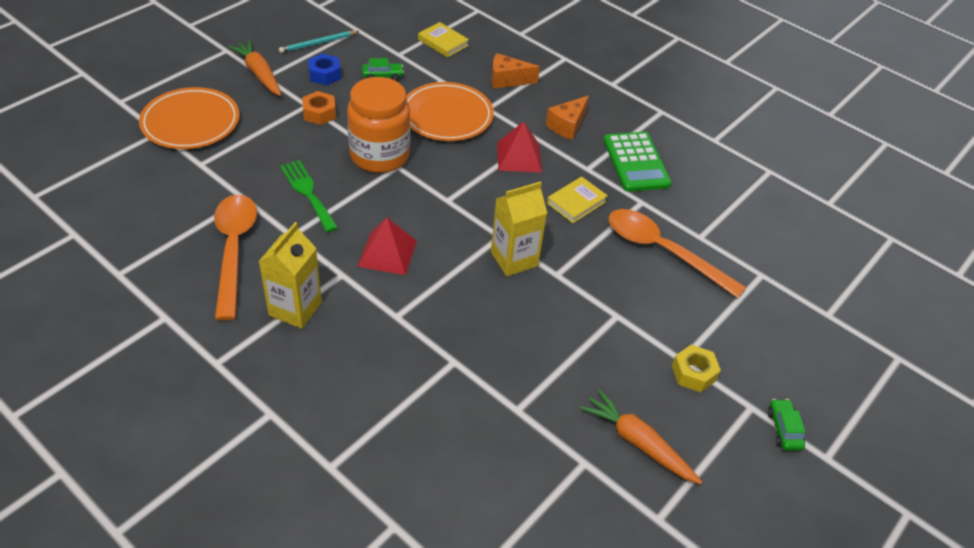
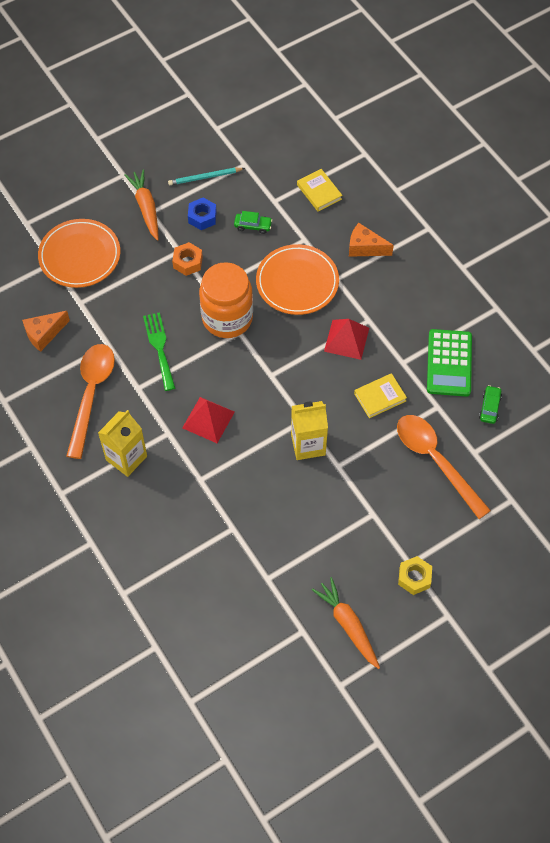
camera: 20 degrees right, 15 degrees up
orange cheese [546,95,589,140] -> orange cheese moved to [22,311,70,352]
green car [768,399,806,451] -> green car moved to [479,385,502,424]

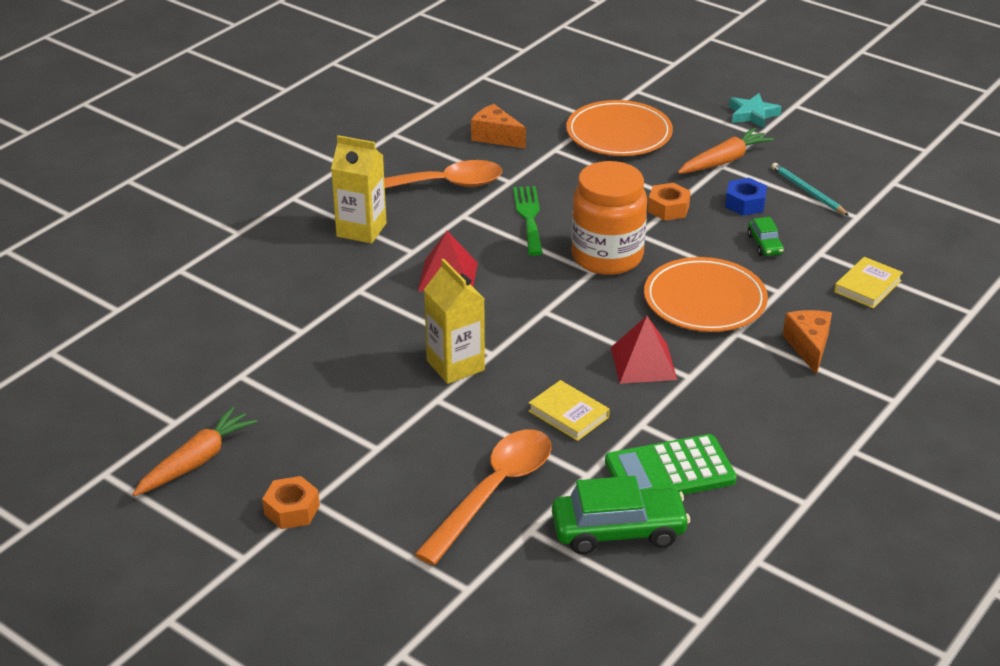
camera: 70 degrees right, 25 degrees down
green fork [143,312,175,391] -> green fork turned 60 degrees counterclockwise [513,186,543,256]
yellow nut [398,556,432,595] -> orange nut [262,476,320,529]
green car [479,385,502,424] -> green car [552,476,690,554], size x1.98
none -> turquoise star [729,93,782,128]

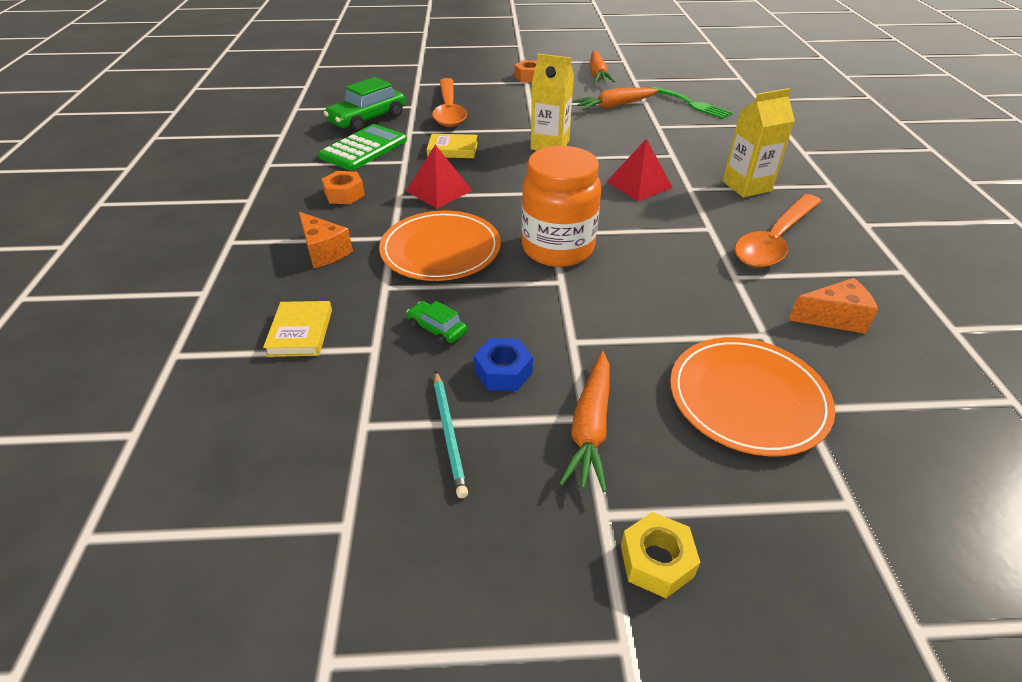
camera: 140 degrees right, 5 degrees up
green fork [513,186,543,256] -> green fork moved to [652,87,732,119]
orange nut [648,183,691,221] -> orange nut moved to [322,171,365,204]
turquoise star [729,93,782,128] -> yellow nut [621,512,701,598]
turquoise pencil [771,163,849,216] -> turquoise pencil turned 60 degrees clockwise [434,371,468,498]
none -> orange carrot [573,88,658,110]

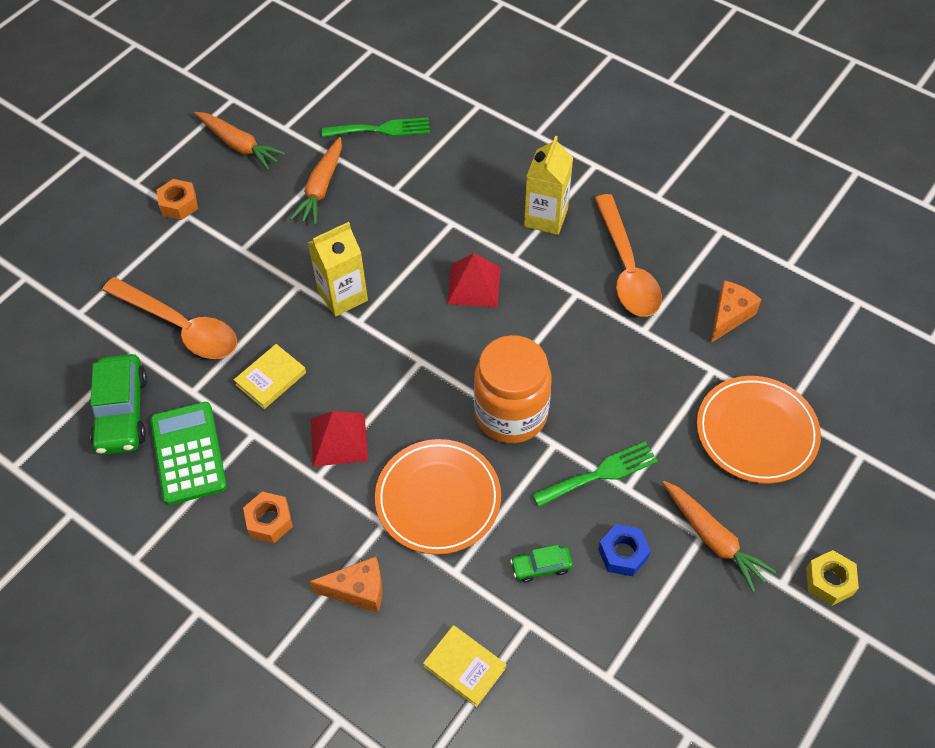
camera: 50 degrees left, 15 degrees up
turquoise pencil [434,371,468,498] -> none
none -> green fork [532,441,658,507]

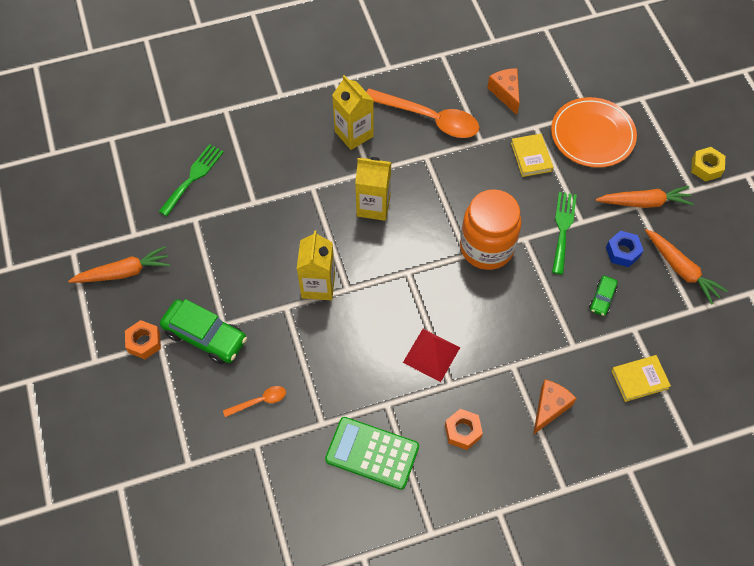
camera: 55 degrees left, 5 degrees up
green car [90,354,147,455] -> green car moved to [160,299,247,364]
orange spoon [102,277,237,359] -> orange spoon [223,386,286,417], size x0.46
yellow book [234,344,306,409] -> yellow book moved to [511,134,553,177]
orange carrot [290,137,342,225] -> orange carrot moved to [645,229,728,305]
orange plate [375,439,501,555] -> none
red pyramid [447,253,501,307] -> yellow carton [355,157,391,221]

